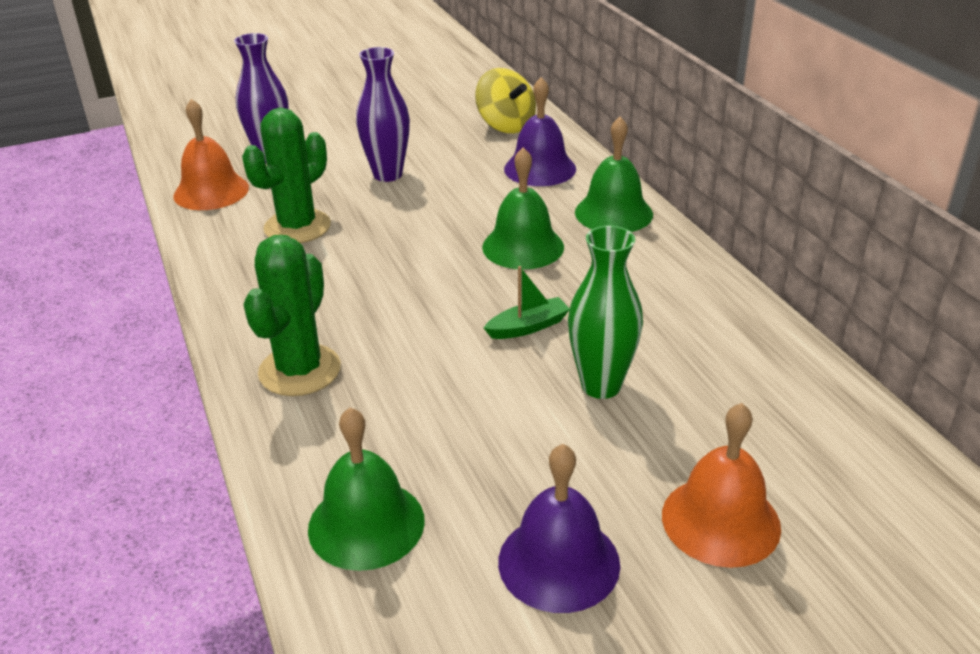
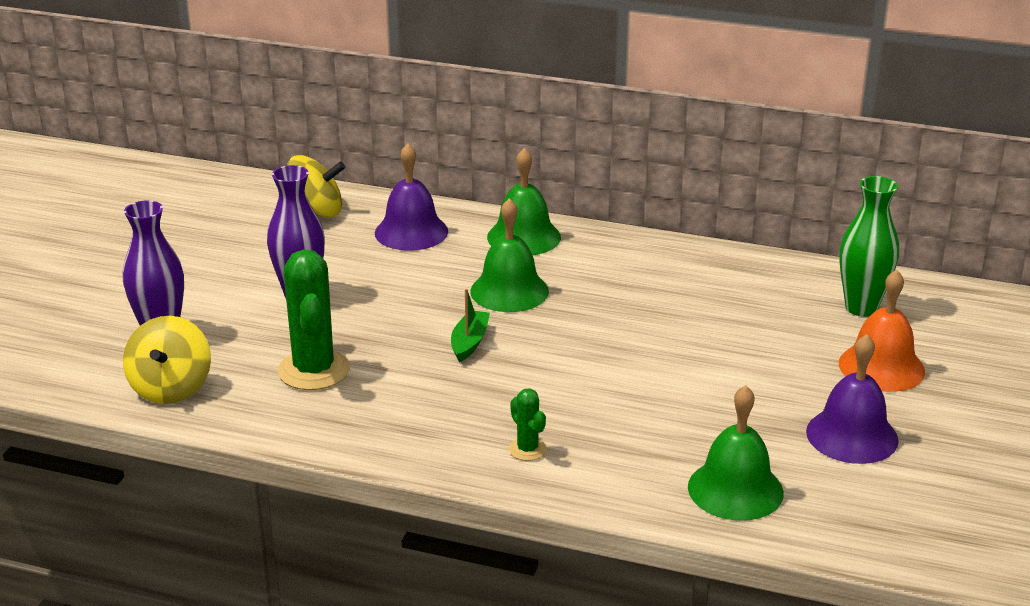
camera: 50 degrees left, 5 degrees down
orange bell [174,99,249,210] -> yellow spinning top [123,316,211,404]
green cactus [243,235,341,396] -> green cactus [509,388,547,461], size x0.49
green boat [484,266,570,339] -> green boat moved to [451,289,490,362]
green vase [568,226,643,399] -> green vase moved to [839,176,899,316]

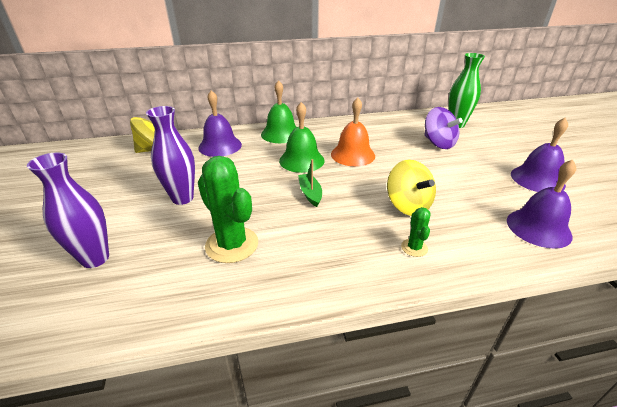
camera: 30 degrees left, 5 degrees up
yellow spinning top [123,316,211,404] -> yellow spinning top moved to [387,160,436,216]
green cactus [509,388,547,461] -> green cactus turned 60 degrees clockwise [401,207,431,257]
green bell [688,385,784,521] -> purple bell [507,159,576,249]
orange bell [839,269,925,392] -> orange bell moved to [331,97,375,166]
none -> purple spinning top [424,107,463,149]

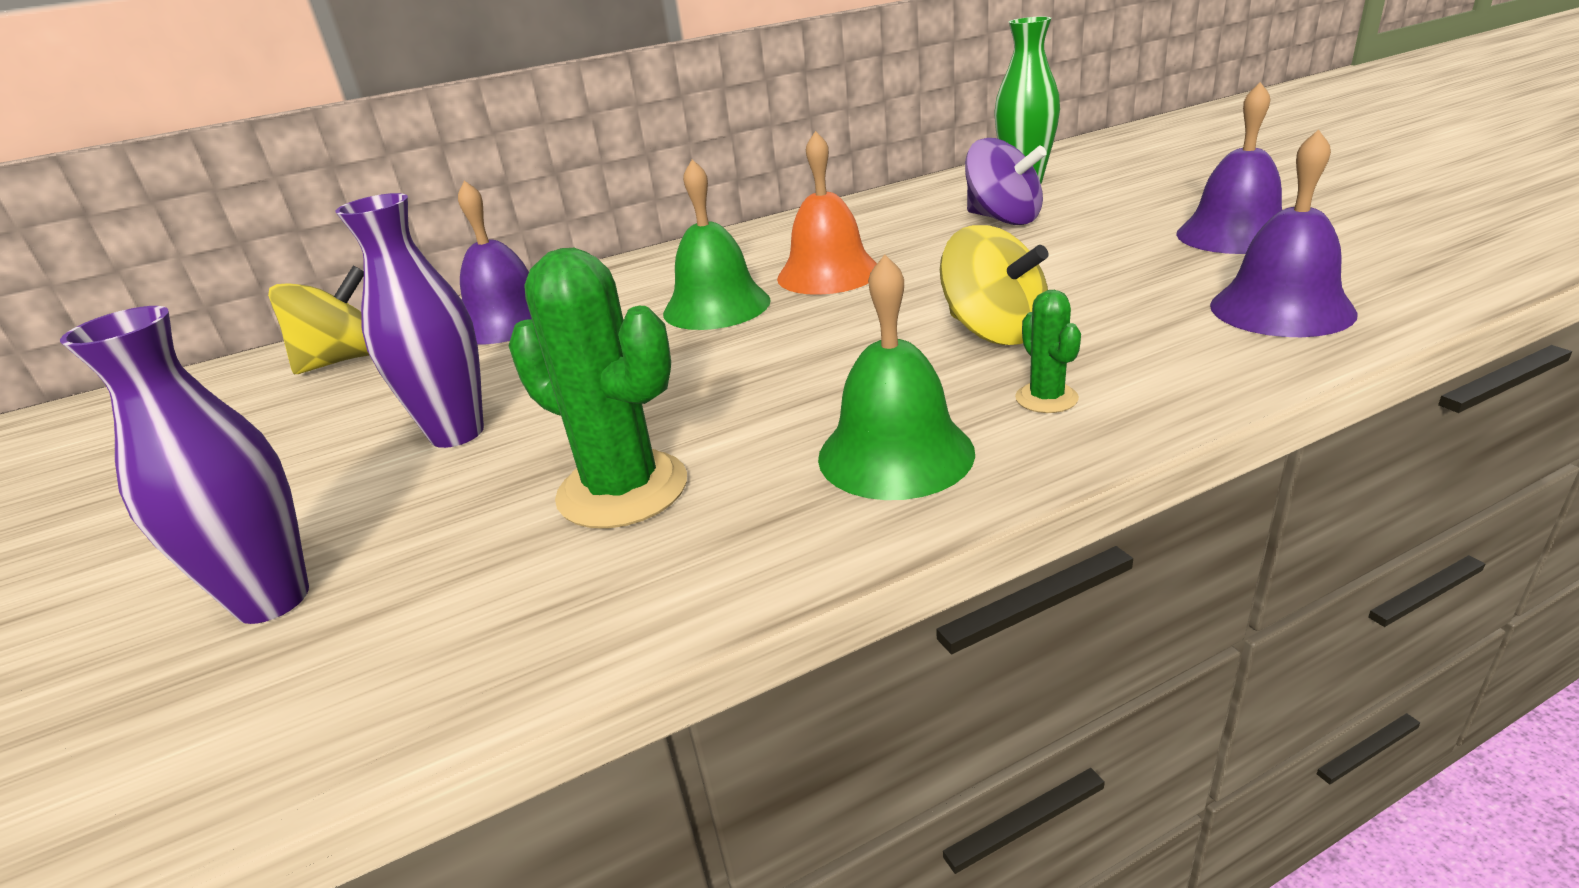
camera: 10 degrees left, 5 degrees down
green bell [261,80,296,143] -> green bell moved to [818,254,975,500]
green boat [298,159,322,207] -> none

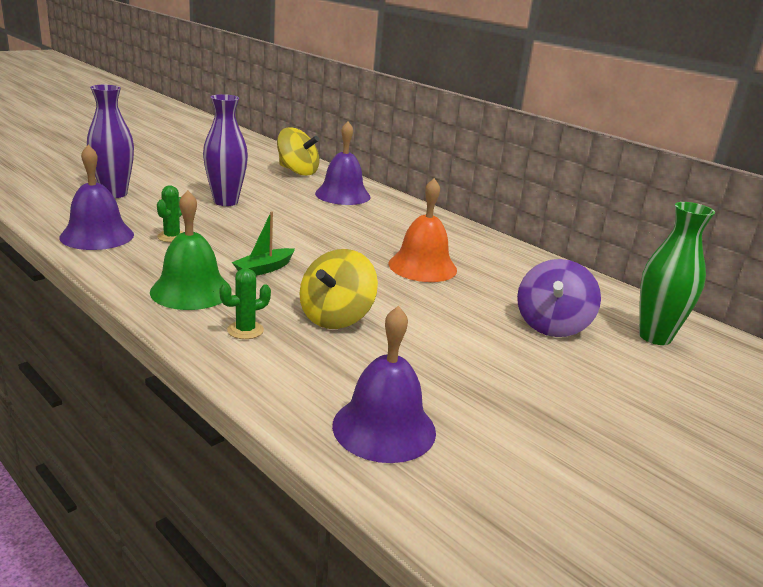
camera: 65 degrees right, 5 degrees down
green cactus [508,248,687,529] -> green cactus [157,185,183,242], size x0.49
green bell [663,159,771,330] -> none
purple bell [1176,82,1282,254] -> purple bell moved to [59,145,134,250]
none -> green boat [232,212,295,276]

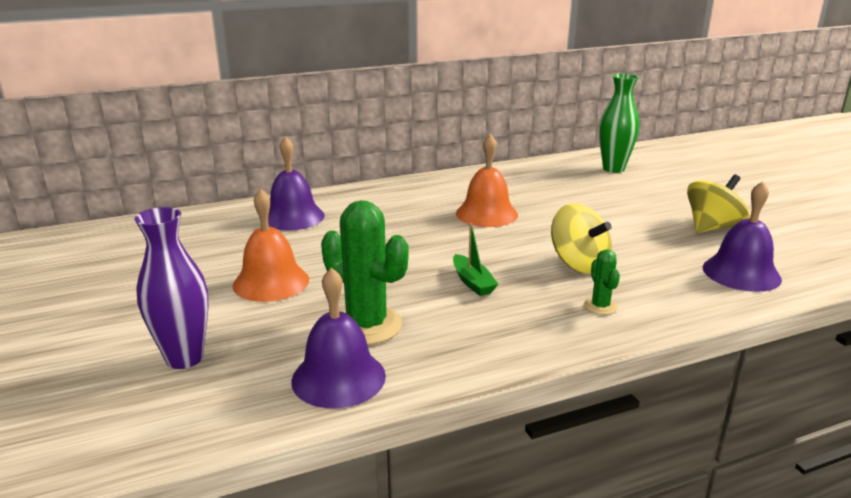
camera: 65 degrees left, 0 degrees up
green bell [150,190,232,310] -> none
green cactus [157,185,183,242] -> green cactus [321,200,409,345], size x2.03
purple vase [203,94,248,206] -> orange bell [233,189,309,302]
yellow spinning top [277,127,320,176] -> yellow spinning top moved to [687,174,750,233]
purple spinning top [517,259,601,337] -> none

